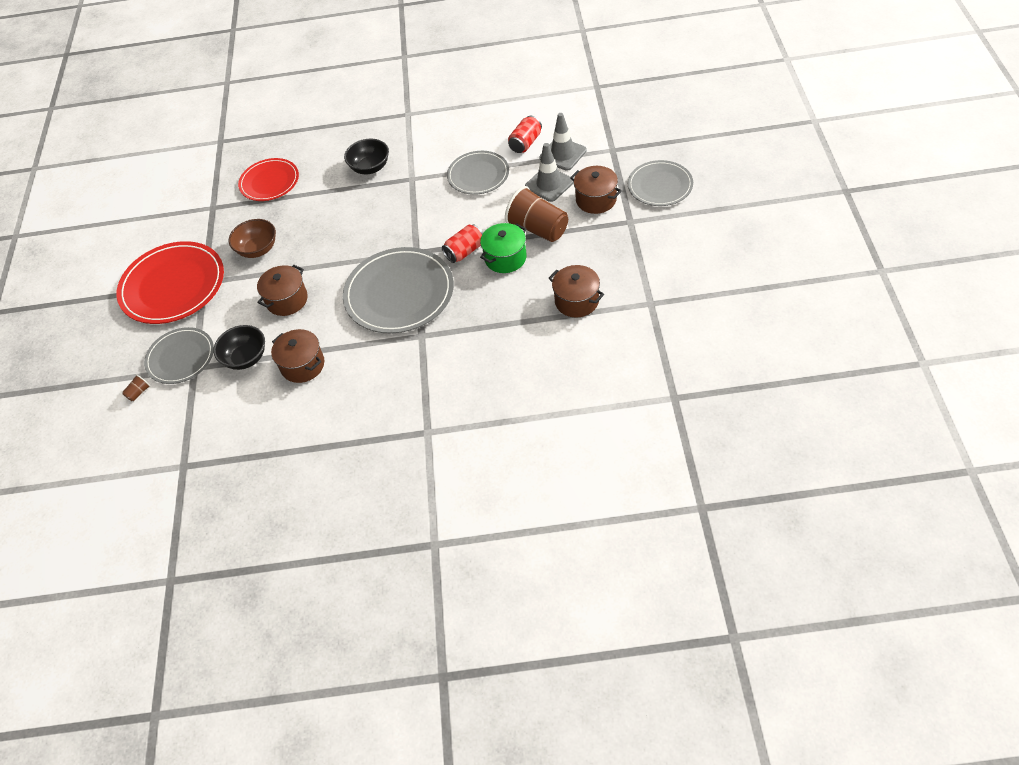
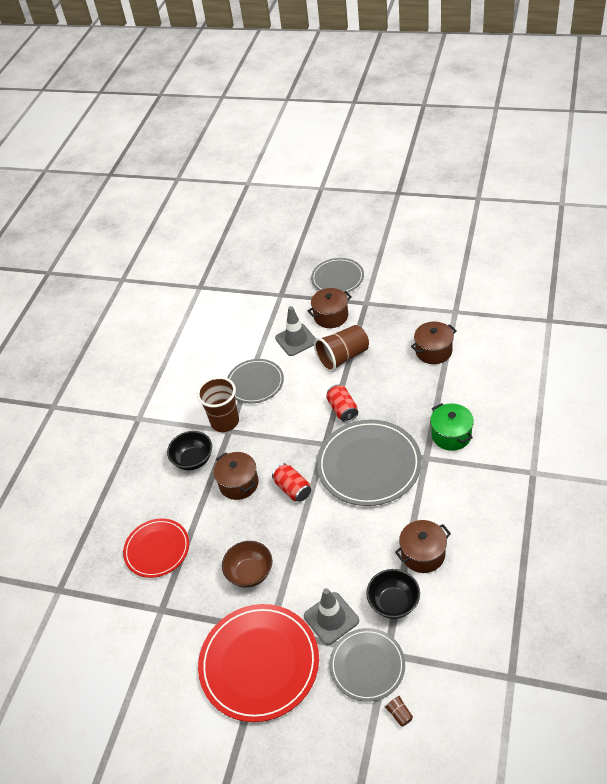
camera: 70 degrees left, 5 degrees down
brown pot [257,265,308,316] -> brown pot moved to [213,452,259,500]
green pot [480,223,527,273] -> green pot moved to [430,403,474,451]
red can [508,116,542,153] -> red can moved to [272,463,311,502]
grey traffic cone [539,113,587,171] -> grey traffic cone moved to [304,588,359,645]
none -> brown cup [197,377,239,432]

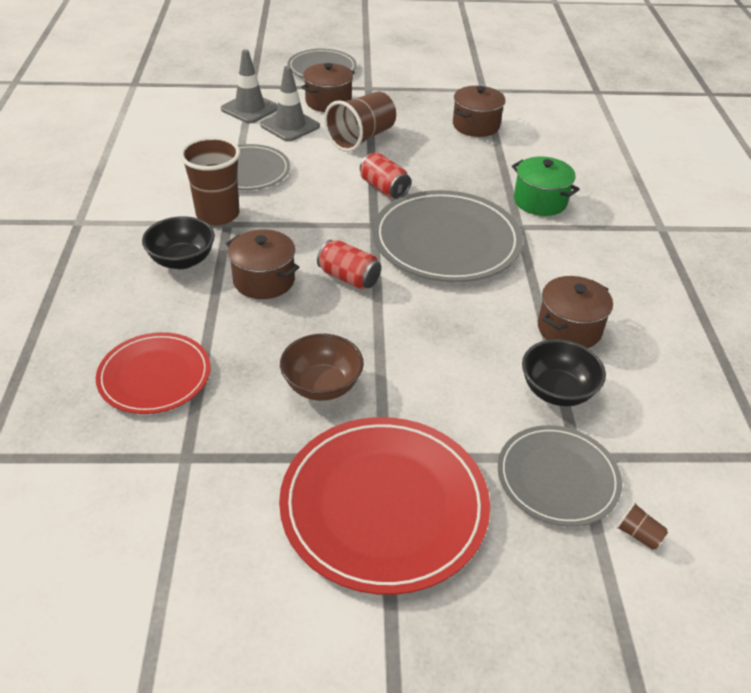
camera: 25 degrees left, 5 degrees down
grey traffic cone [304,588,359,645] -> grey traffic cone moved to [221,49,278,123]

